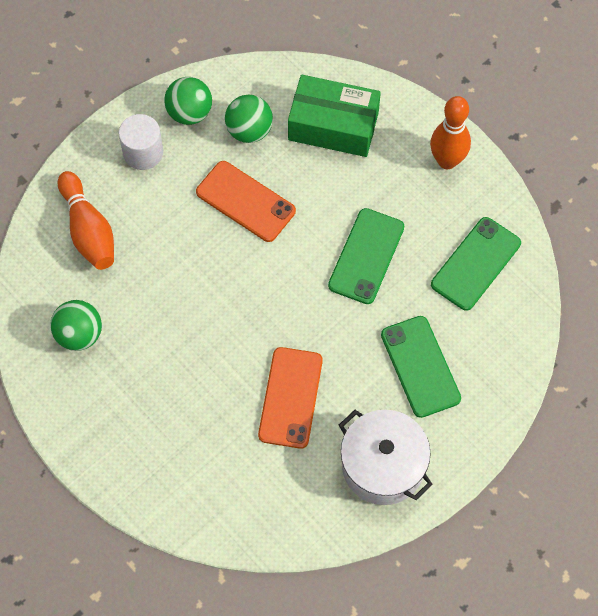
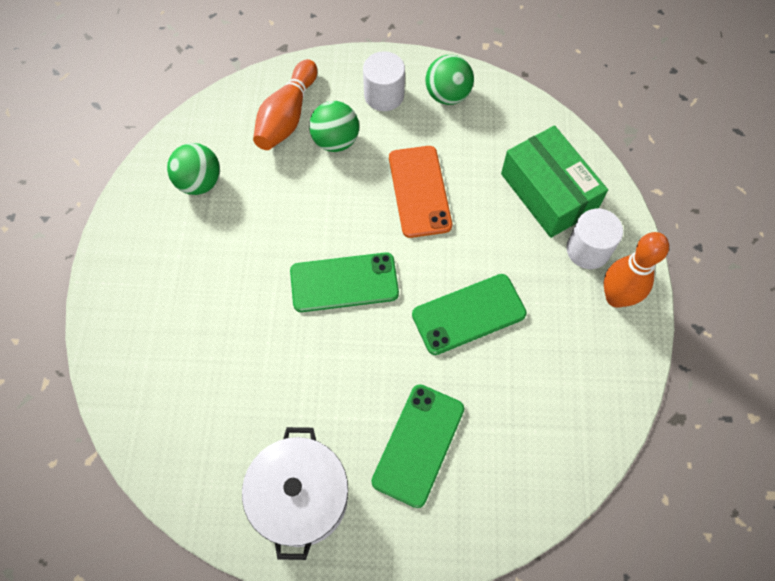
camera: 45 degrees right, 0 degrees up
green ball [225,95,273,143] -> green ball moved to [309,101,359,152]
orange phone [258,347,323,449] -> none
green phone [431,217,521,311] -> green phone moved to [290,252,399,312]
none -> white cylinder [566,209,623,269]

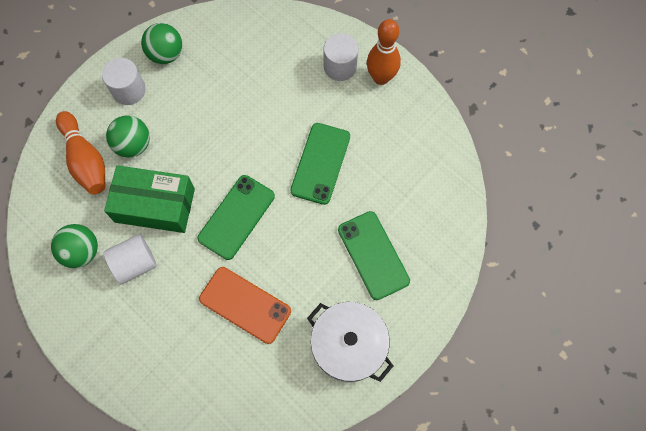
camera: 50 degrees left, 5 degrees up
orange phone [389,146,452,238] -> orange phone moved to [199,267,291,344]
green box [501,125,608,238] -> green box moved to [104,165,195,233]
none -> white cylinder [103,234,157,284]

